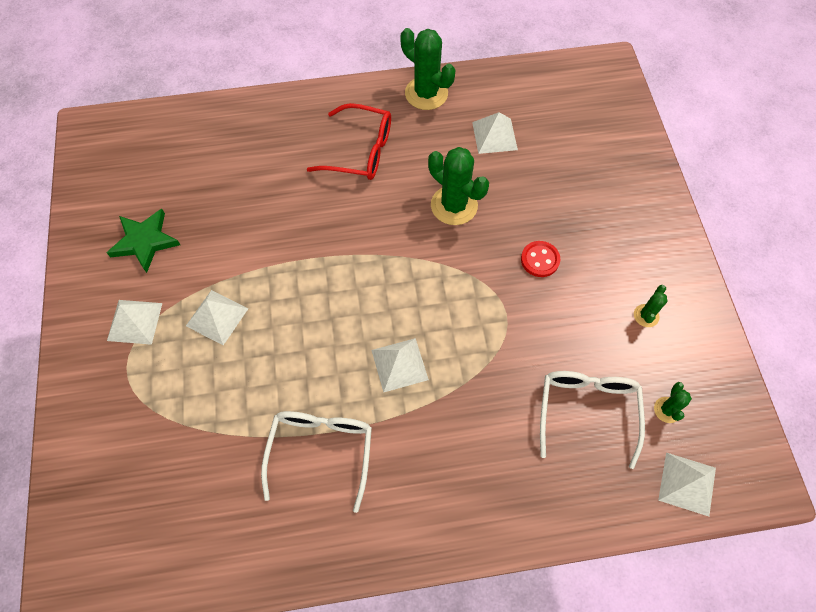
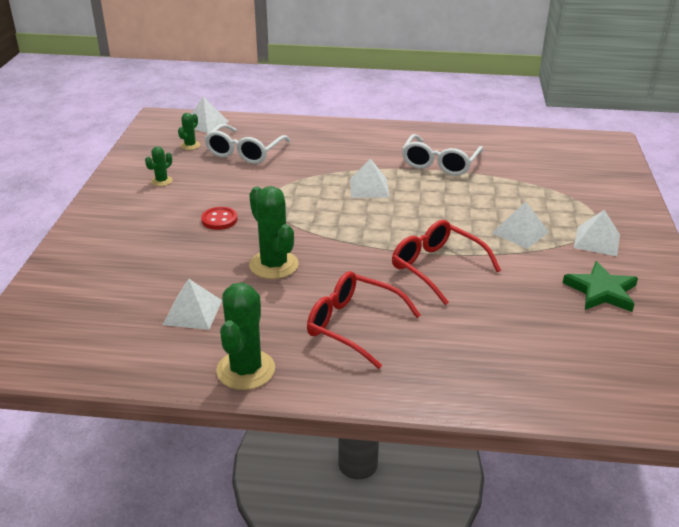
camera: 165 degrees left, 30 degrees down
green cactus [400,28,456,110] -> green cactus turned 45 degrees clockwise [216,283,275,390]
none -> red glasses [392,220,501,305]

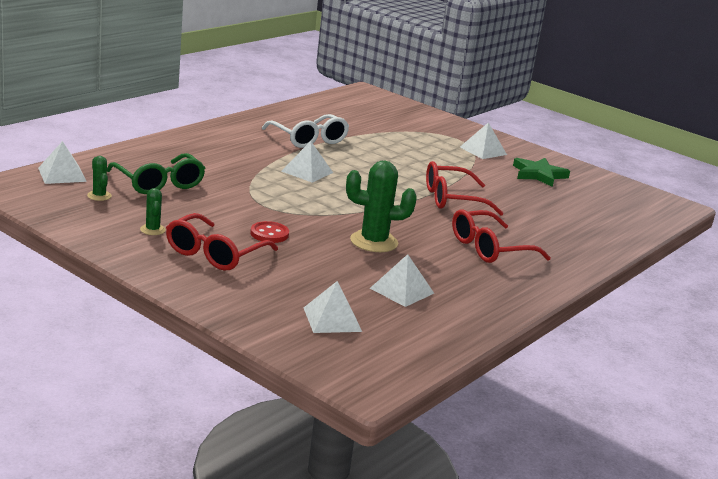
camera: 60 degrees left, 10 degrees down
white glasses [204,124,290,164] -> green glasses [107,153,205,194]
green cactus [216,283,275,390] -> none
white pyramid [492,201,549,249] -> white pyramid moved to [304,281,362,333]
none -> red glasses [166,213,278,271]

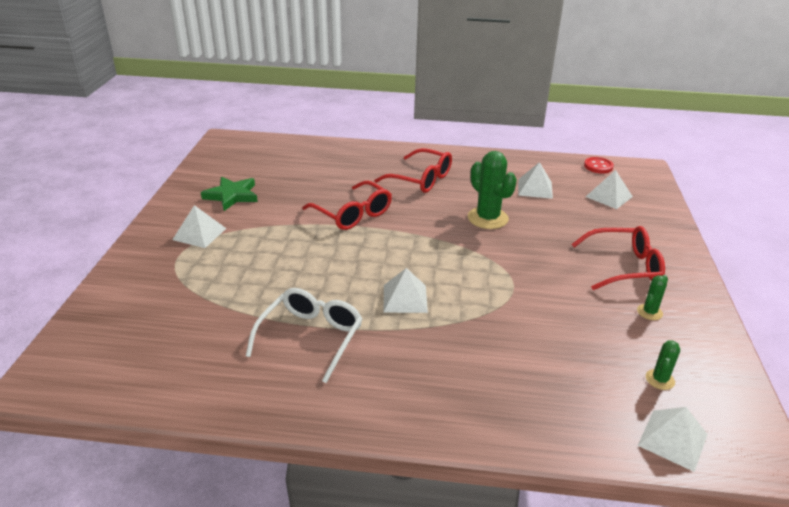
camera: 120 degrees left, 10 degrees up
green glasses [107,153,205,194] -> none
red button [250,221,289,243] -> red button moved to [584,157,614,174]

